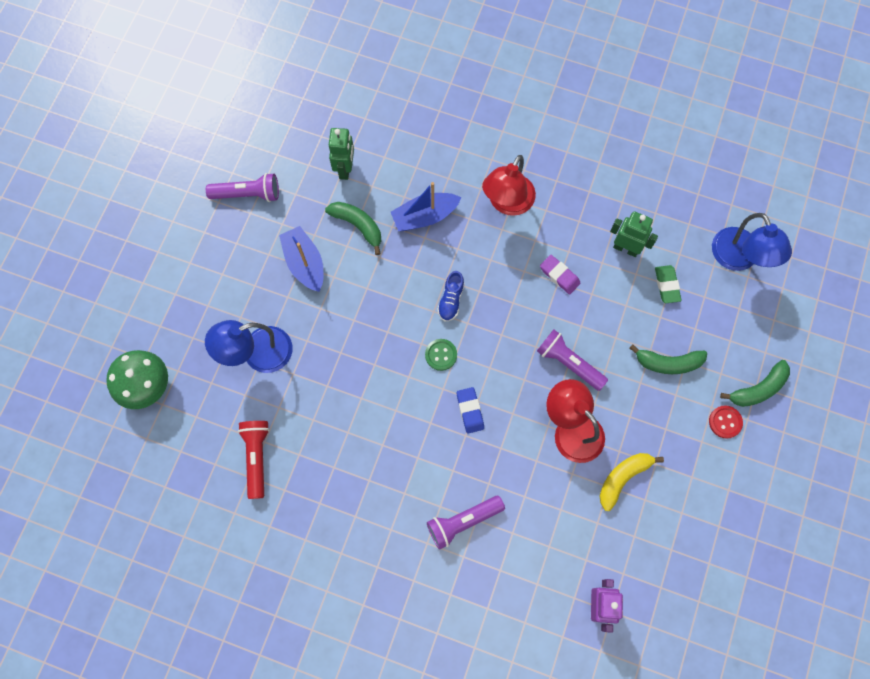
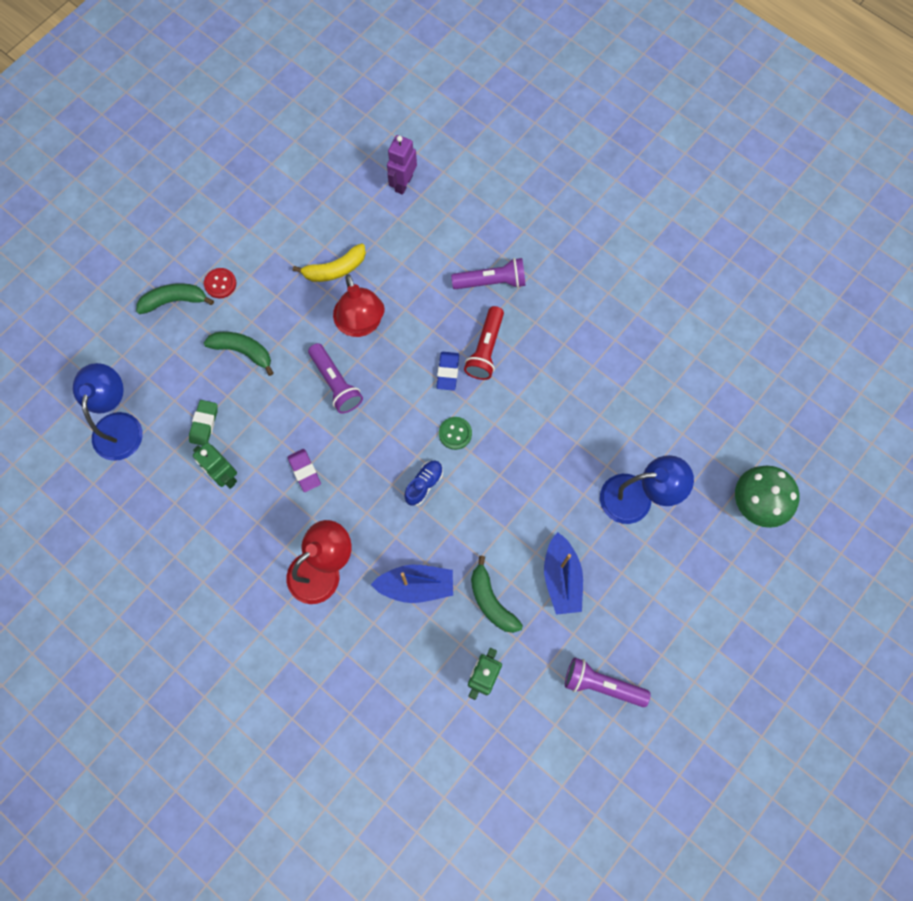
camera: 160 degrees left, 0 degrees up
red flashlight [238,421,270,499] -> red flashlight moved to [464,306,504,380]

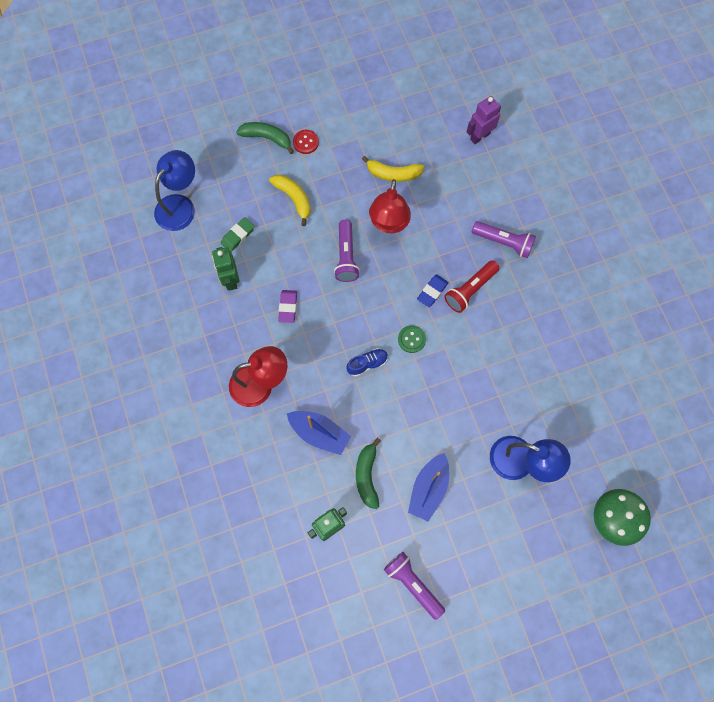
camera: 30 degrees right, 0 degrees up
green banana [204,332,273,376] -> yellow banana [269,175,311,226]

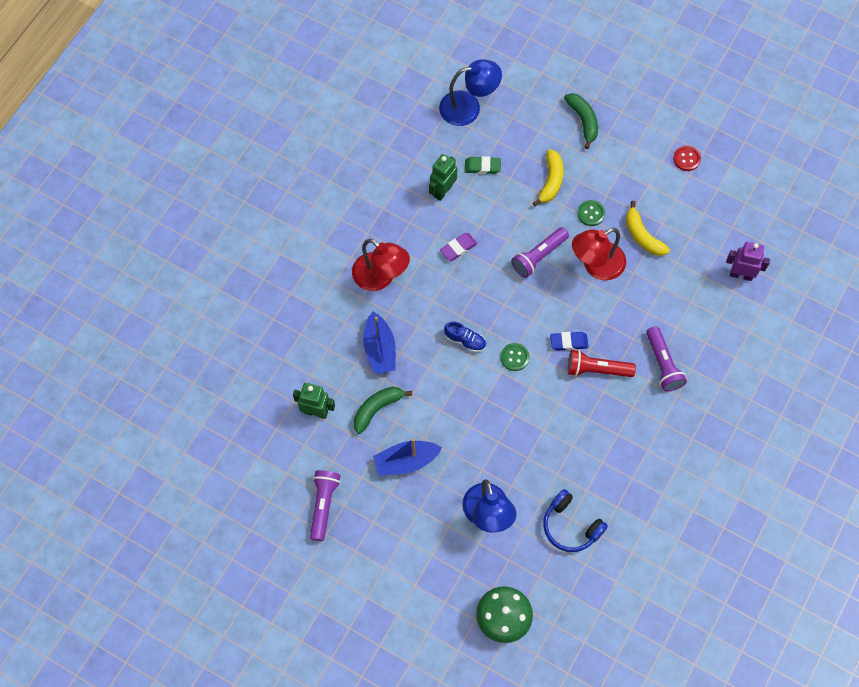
camera: 50 degrees right, 5 degrees down
red button [293,130,319,154] -> red button moved to [673,146,701,171]
none -> blue headphones [543,489,608,552]
none -> green button [577,200,605,226]

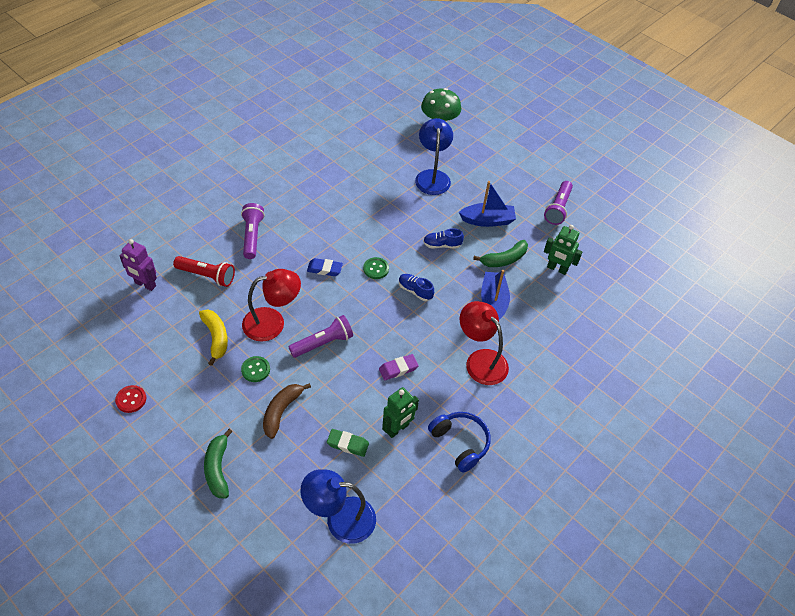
camera: 170 degrees left, 15 degrees down
yellow banana [533,149,564,206] -> brown banana [263,383,311,439]
blue headphones [543,489,608,552] -> blue headphones moved to [428,412,491,473]
red flashlight [568,350,636,377] -> red flashlight moved to [173,256,235,287]
none -> blue shoe [423,228,464,249]

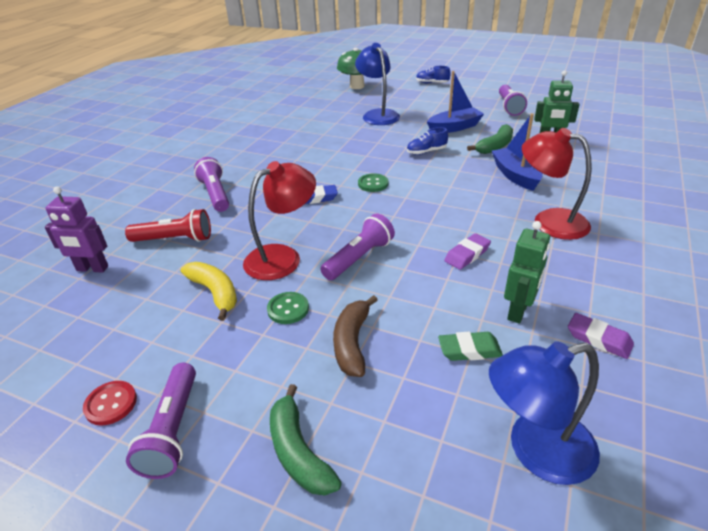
camera: 15 degrees left, 15 degrees down
blue shoe [399,274,434,301] -> blue shoe moved to [416,66,451,83]
blue headphones [428,412,491,473] -> none
none -> purple flashlight [126,363,196,479]
none -> purple eraser [568,313,634,359]

